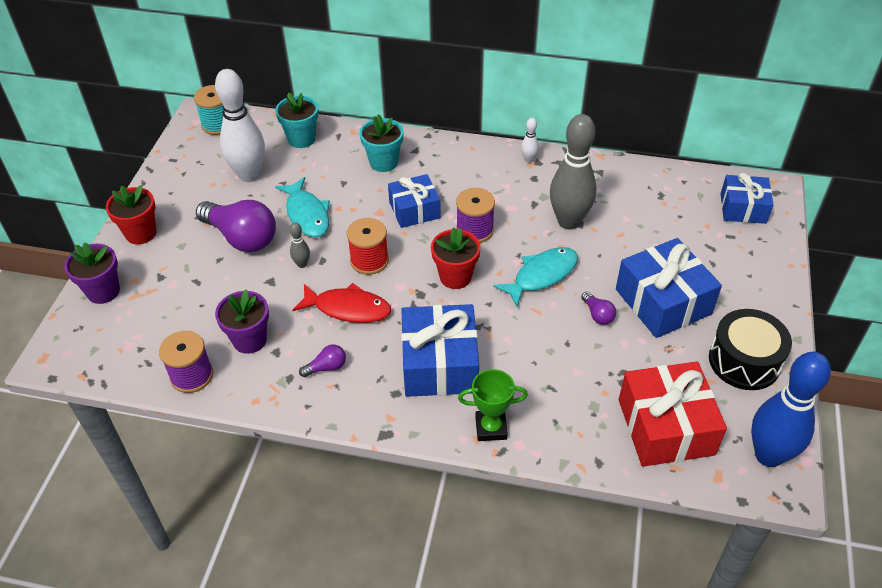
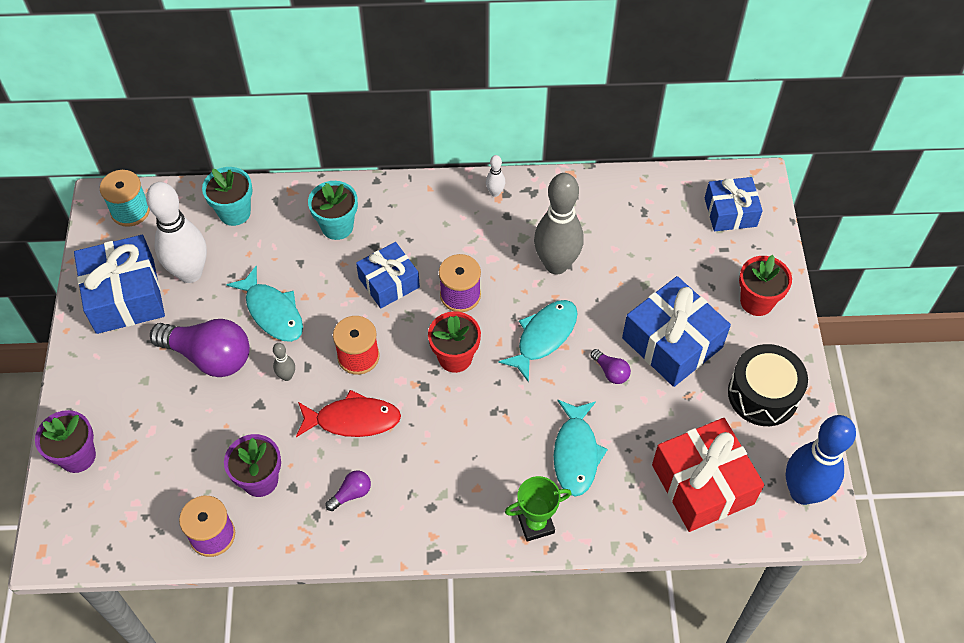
camera: 15 degrees left, 10 degrees up
red flower pot [106,185,156,245] -> red flower pot moved to [739,255,792,316]
blue gift [401,304,479,397] -> blue gift moved to [74,235,165,334]
none -> turquoise fish [554,400,608,496]

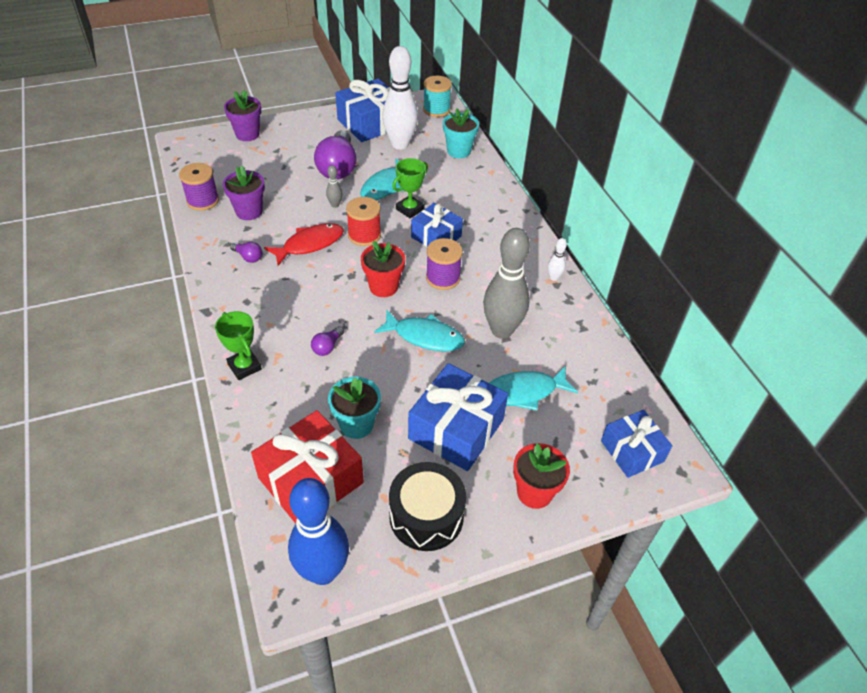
camera: 70 degrees right, 10 degrees down
red fish [296,390,401,437] -> red fish turned 105 degrees counterclockwise [264,223,344,266]
turquoise flower pot [308,181,358,240] -> turquoise flower pot moved to [328,377,381,439]
turquoise fish [554,400,608,496] -> turquoise fish moved to [489,366,578,411]
purple light bulb [590,349,631,384] -> purple light bulb moved to [311,326,344,356]
none -> green trophy [392,158,428,218]

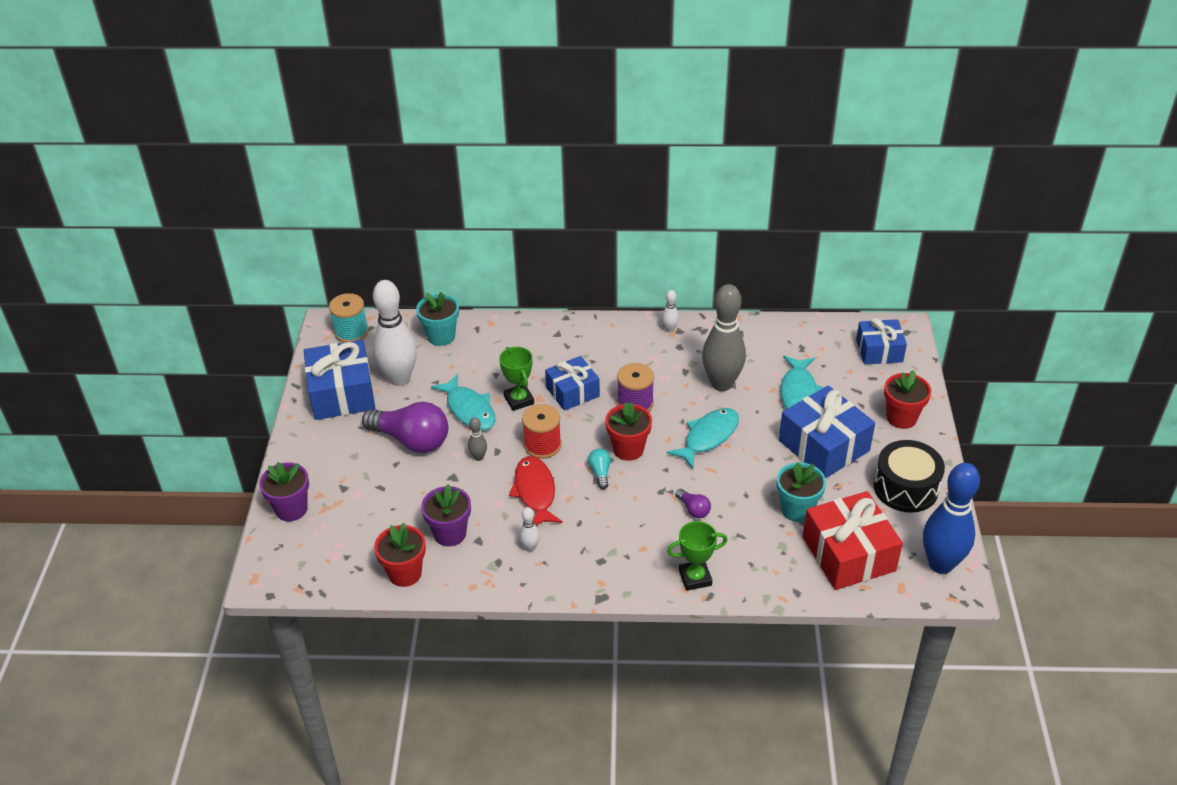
camera: 65 degrees left, 5 degrees down
purple spool [179,163,219,211] -> red flower pot [374,523,426,587]
purple light bulb [230,242,262,263] -> white bowling pin [519,507,540,552]
none -> turquoise light bulb [588,448,611,489]

